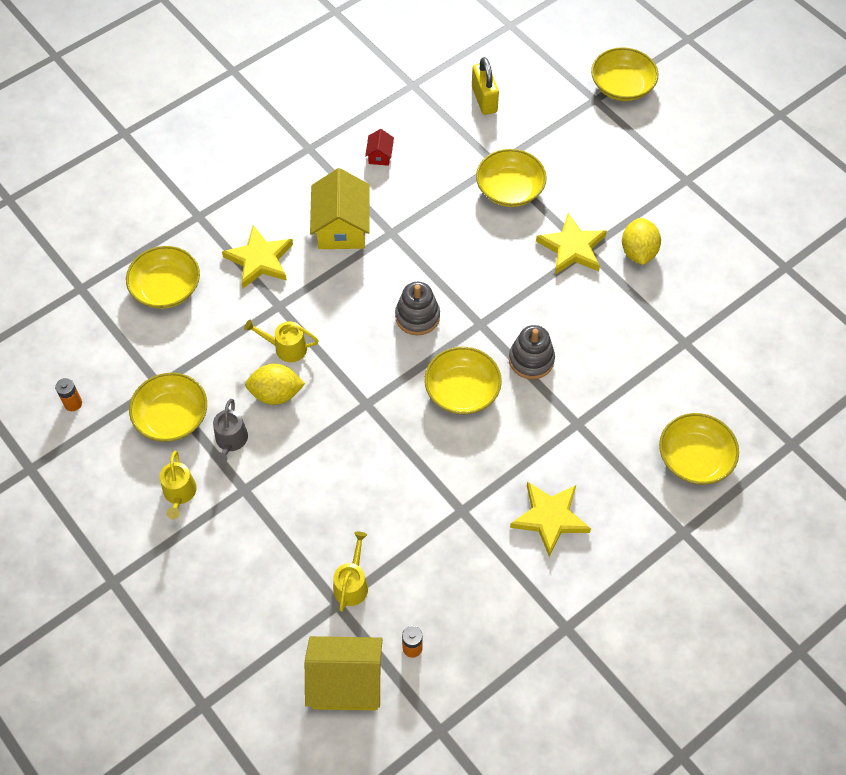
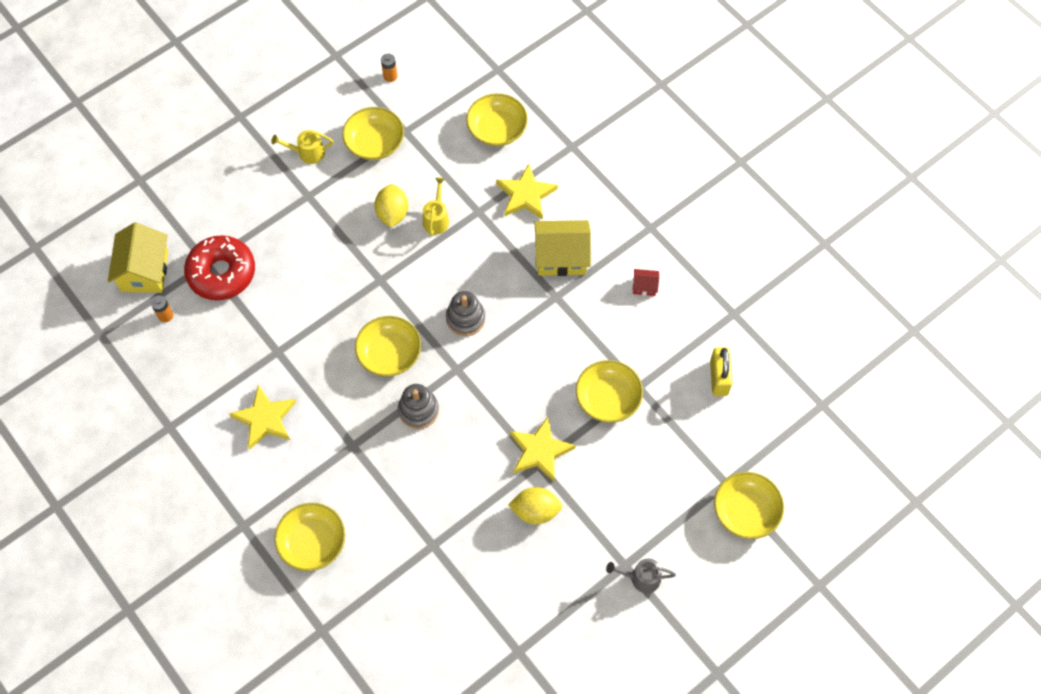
camera: 90 degrees right, 5 degrees up
grey watering can [213,399,248,464] -> grey watering can moved to [606,558,676,593]
yellow watering can [333,532,368,612] -> red donut [184,235,255,300]
yellow padlock [472,57,499,115] -> yellow padlock turned 75 degrees counterclockwise [710,347,733,396]

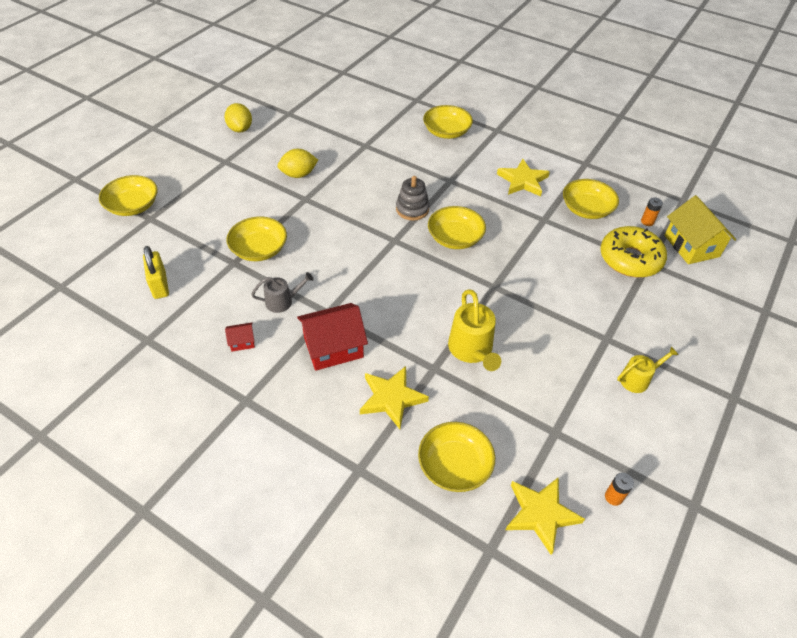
camera: 160 degrees right, 15 degrees down
red donut [184,235,255,300] -> yellow donut [600,226,667,278]
yellow bowl [342,107,404,160] -> yellow bowl moved to [563,179,619,219]
yellow lemon [374,184,408,228] -> yellow lemon moved to [224,103,252,132]
yellow watering can [423,177,449,237] -> yellow watering can [448,289,501,371], size x1.61
grey stacking toy [446,291,485,336] -> none
yellow star [510,416,576,482] -> yellow star moved to [506,477,585,555]
yellow house [534,220,591,276] -> red house [297,303,368,371]
grey watering can [606,558,676,593] -> grey watering can moved to [251,272,314,313]

